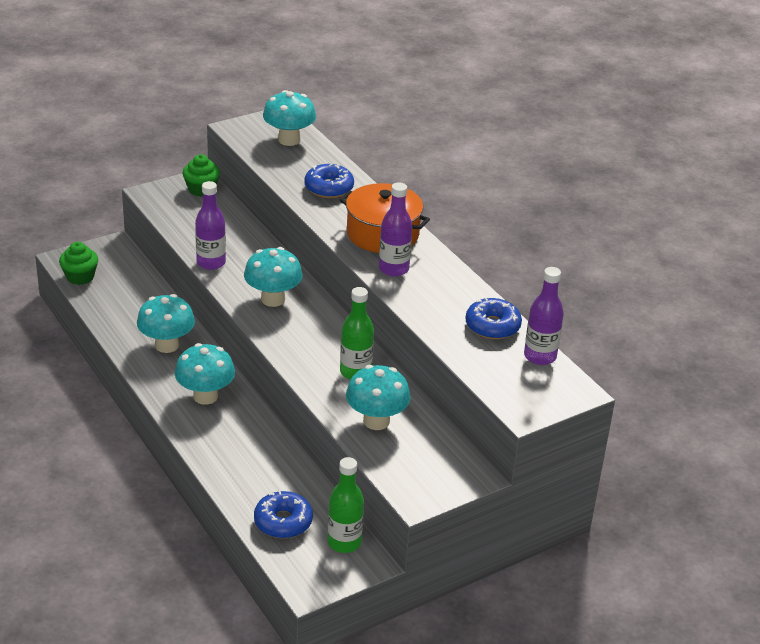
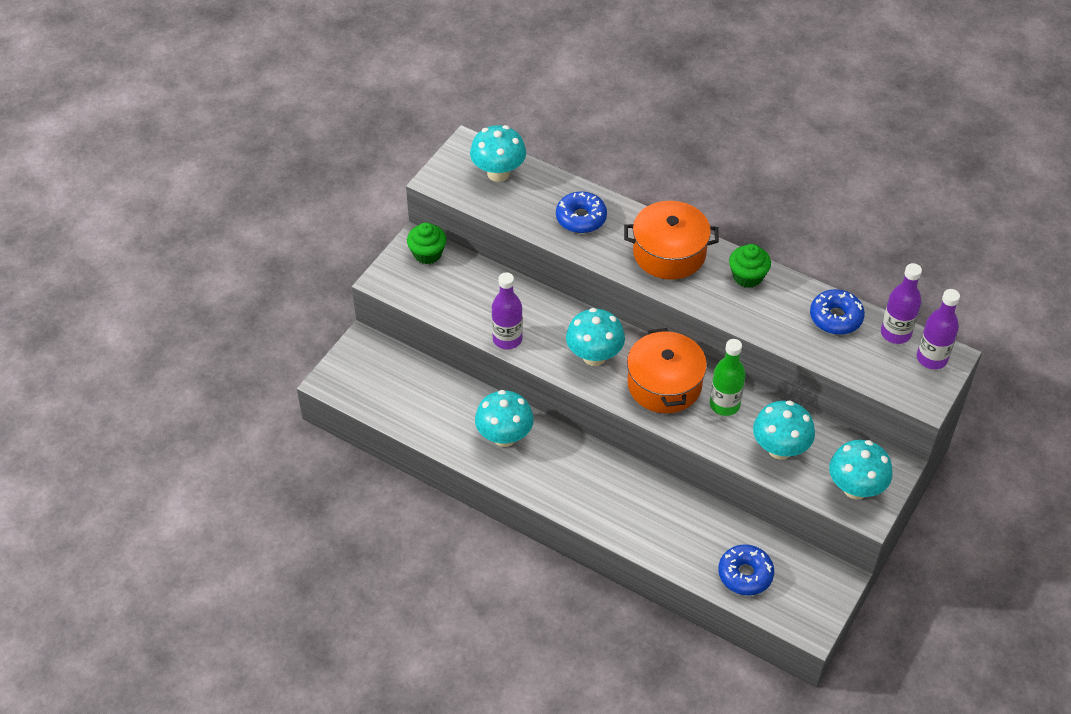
camera: 25 degrees left, 15 degrees up
green cupcake [59,242,98,285] -> green cupcake moved to [729,244,771,288]
turquoise mushroom [175,343,235,405] -> turquoise mushroom moved to [829,440,893,500]
green bottle [328,457,364,553] -> none
purple bottle [379,182,413,277] -> purple bottle moved to [917,289,960,369]
none -> orange pot [627,328,707,413]

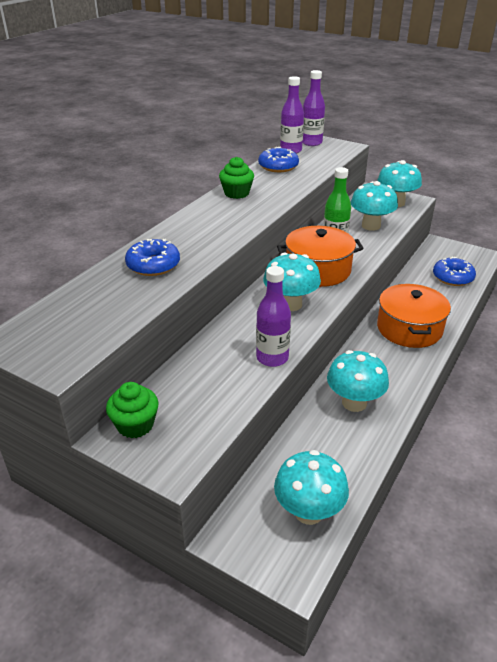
camera: 90 degrees left, 15 degrees down
turquoise mushroom [470,125,526,182] -> turquoise mushroom moved to [274,450,349,525]
orange pot [624,201,719,280] -> orange pot moved to [377,284,451,348]

